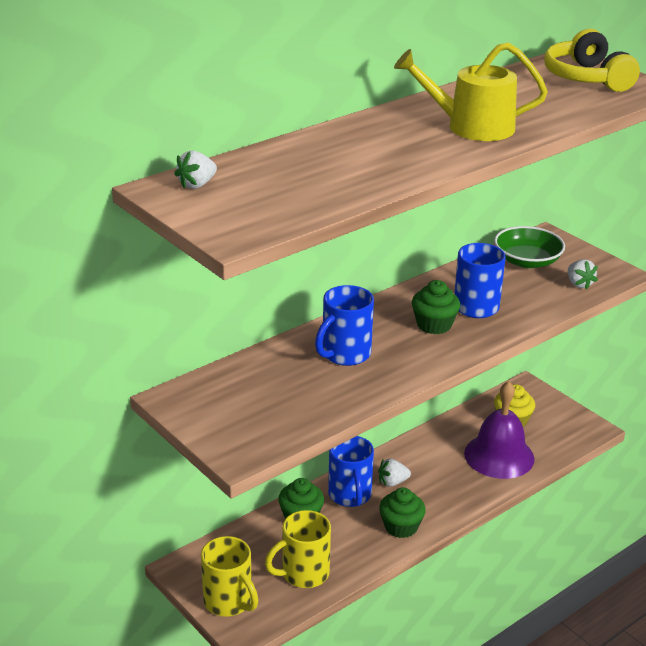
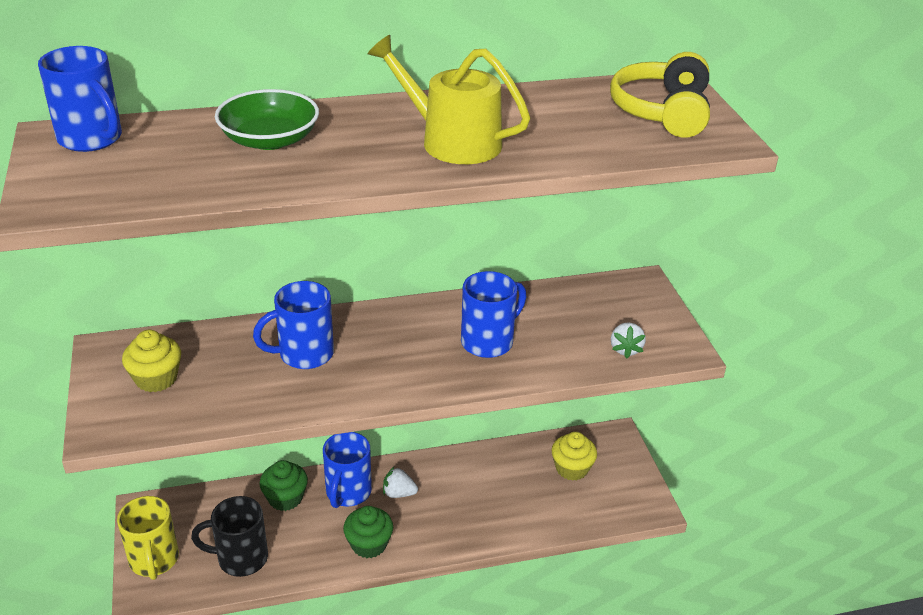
camera: 25 degrees right, 5 degrees up
white strawberry [174,151,217,189] -> blue mug [38,46,122,152]
yellow mug [265,510,331,588] -> black mug [191,496,268,577]
green cupcake [412,280,460,334] -> none
purple bell [464,381,534,479] -> none
green bowl [494,226,565,268] -> green bowl moved to [215,89,319,150]
none -> yellow cupcake [122,330,181,392]

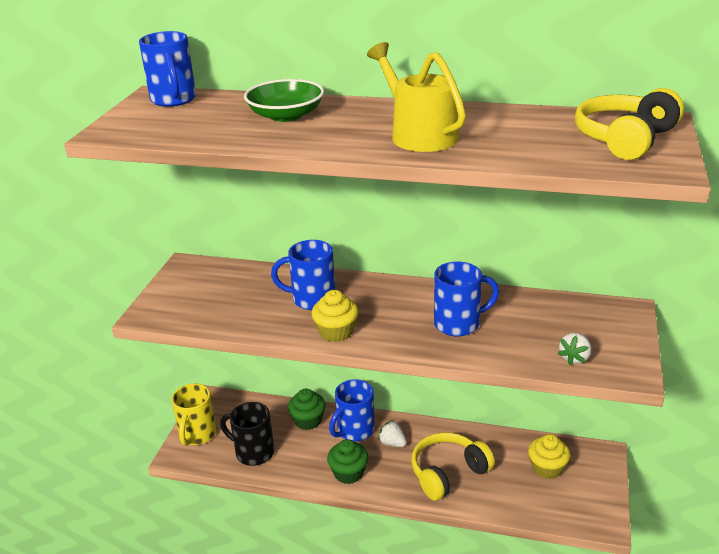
camera: 30 degrees right, 5 degrees down
yellow cupcake [122,330,181,392] -> yellow cupcake moved to [311,290,358,342]
none -> yellow headphones [411,432,495,501]

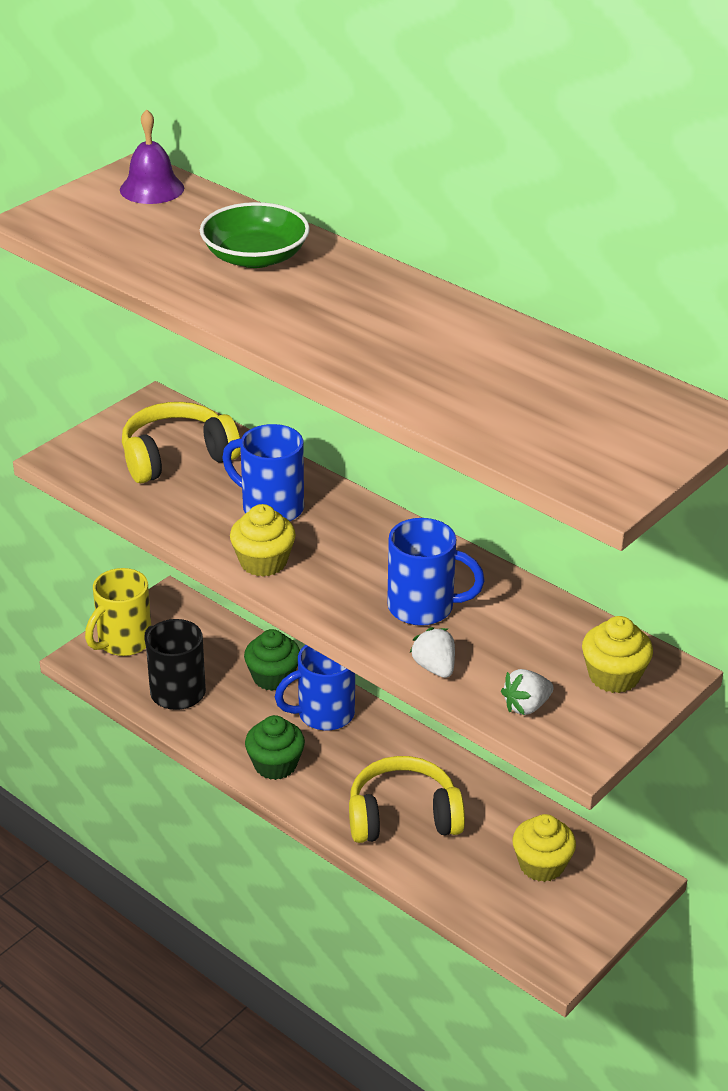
camera: 25 degrees right, 5 degrees up
blue mug [139,31,196,107] -> purple bell [120,109,184,204]
yellow watering can [367,42,466,152] -> none
white strawberry [378,420,407,447] -> white strawberry moved to [410,627,455,678]
yellow headphones [575,88,684,160] -> yellow headphones moved to [122,402,241,483]
none -> yellow cupcake [582,616,653,693]

